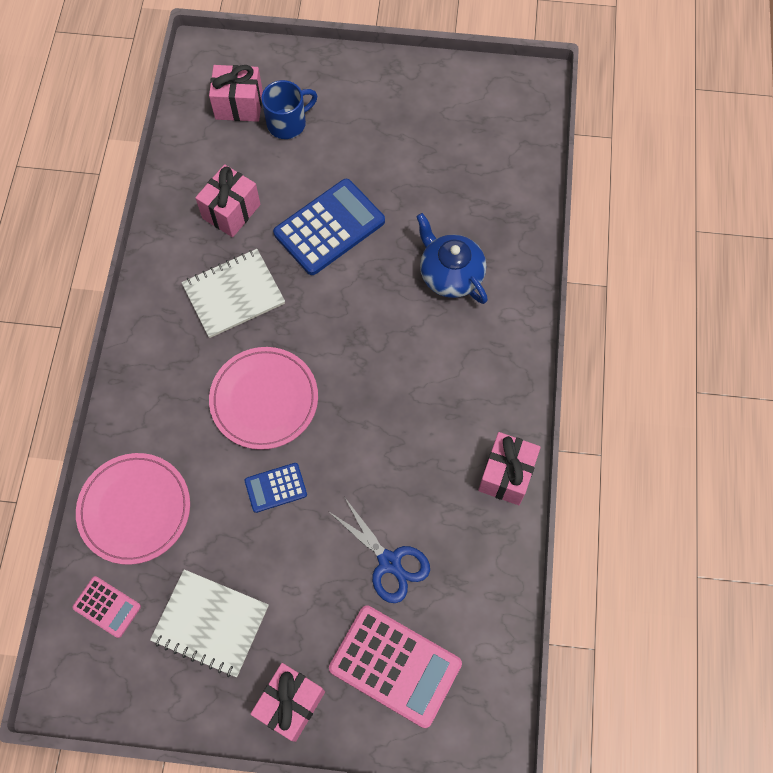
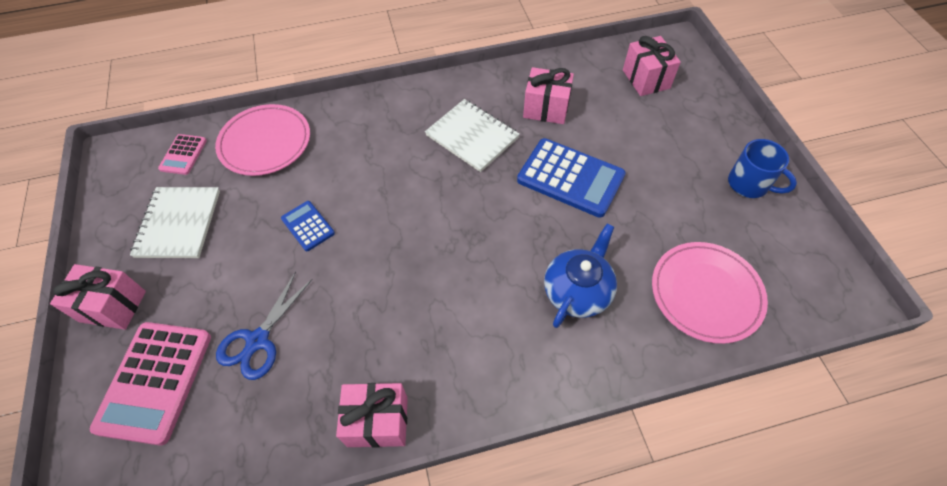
camera: 70 degrees right, 10 degrees down
pink plate [209,347,318,450] -> pink plate moved to [652,242,768,344]
blue mug [261,80,318,139] -> blue mug moved to [728,139,797,198]

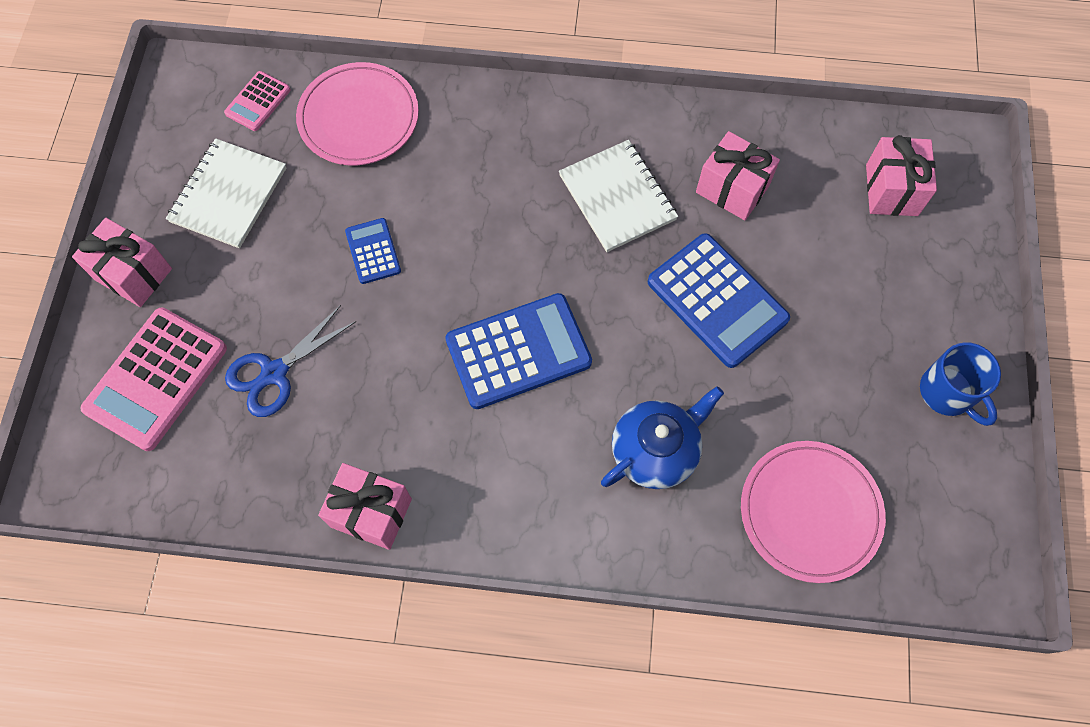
camera: 20 degrees right, 10 degrees up
none -> blue calculator [445,293,592,409]

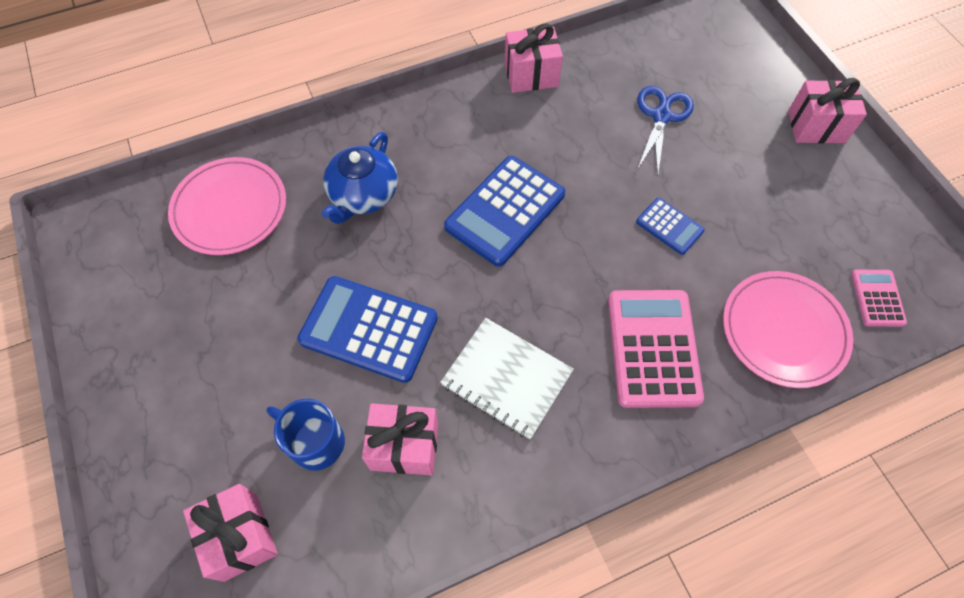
camera: 150 degrees right, 5 degrees down
pink calculator [80,307,227,451] -> pink calculator moved to [608,290,704,408]
white notebook [166,138,286,248] -> none
blue mug [920,342,1001,426] -> blue mug moved to [267,399,345,471]

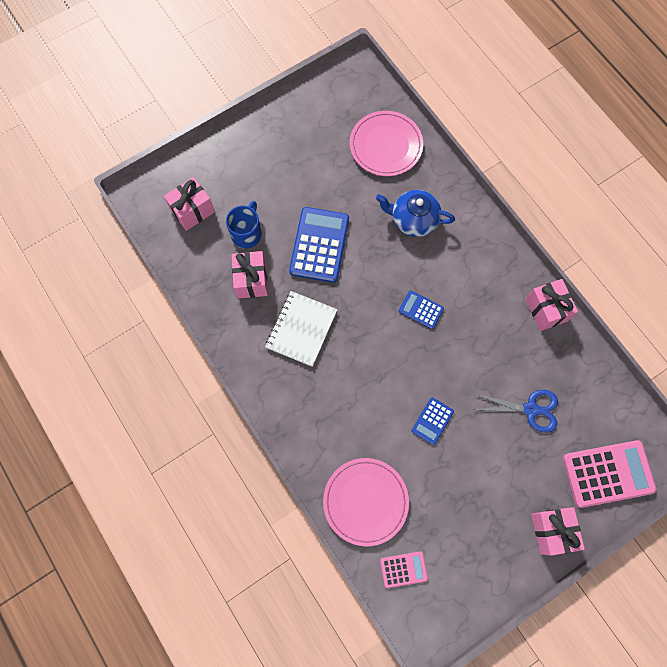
camera: 80 degrees right, 10 degrees up
blue calculator [444,156,565,267] -> blue calculator [399,291,444,329], size x0.52
pink calculator [608,290,704,408] -> pink calculator moved to [563,440,657,508]

